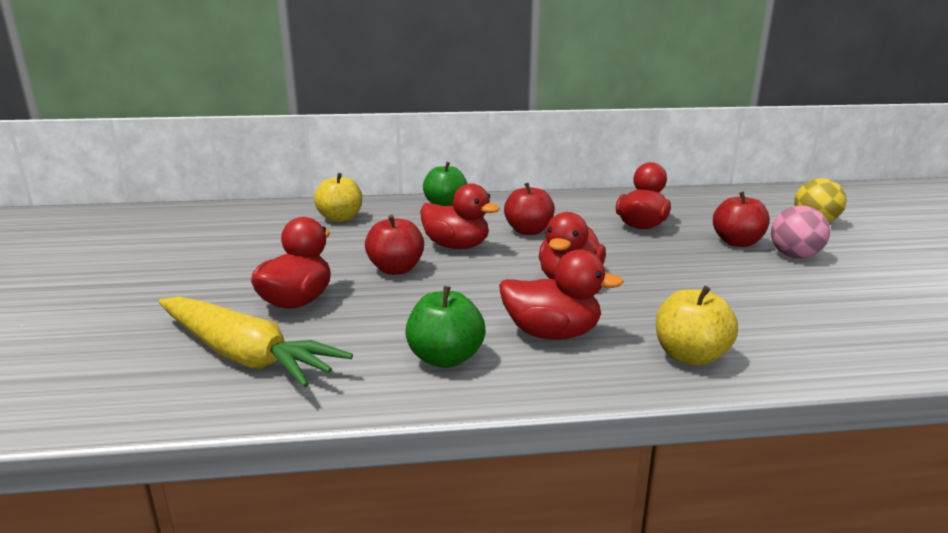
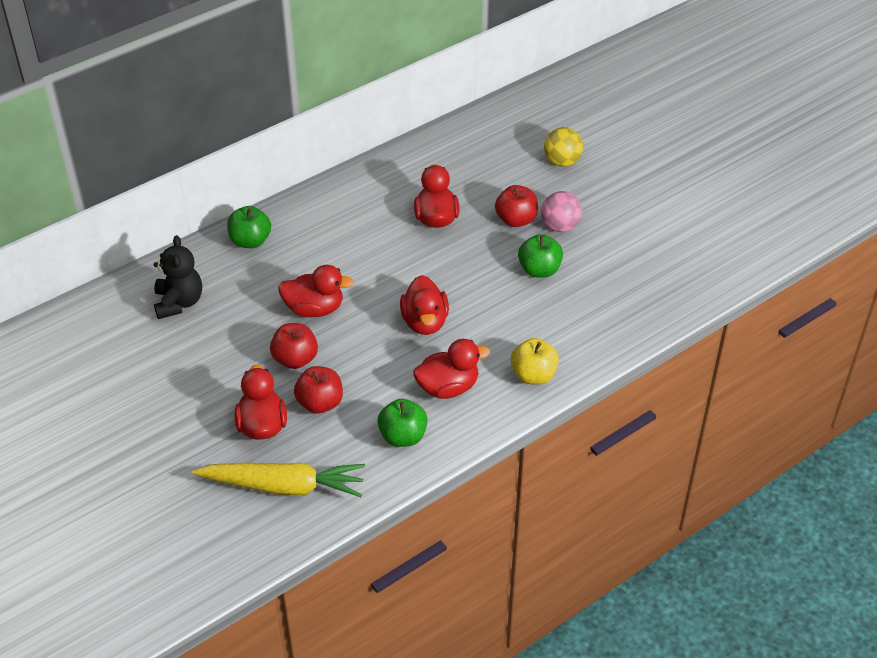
camera: 30 degrees left, 25 degrees up
yellow apple [314,173,362,222] -> black teddy bear [154,235,202,319]
red apple [504,183,555,235] -> red apple moved to [294,366,343,414]
none -> green apple [518,234,563,278]

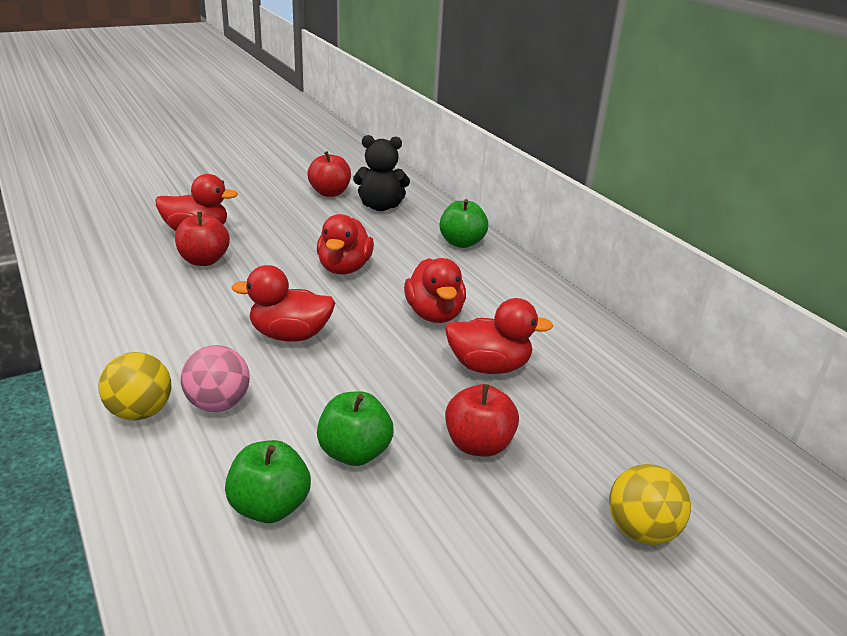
camera: 95 degrees right, 15 degrees down
yellow carrot [192,463,365,497] -> none
red apple [270,323,318,369] -> red apple moved to [307,151,351,197]
green apple [377,399,428,447] -> green apple moved to [225,440,311,523]
red duck [413,339,490,399] -> red duck moved to [404,258,466,323]
yellow apple [511,338,559,384] -> yellow ball [98,352,171,421]
pink ball [541,191,582,232] -> pink ball moved to [181,345,250,412]

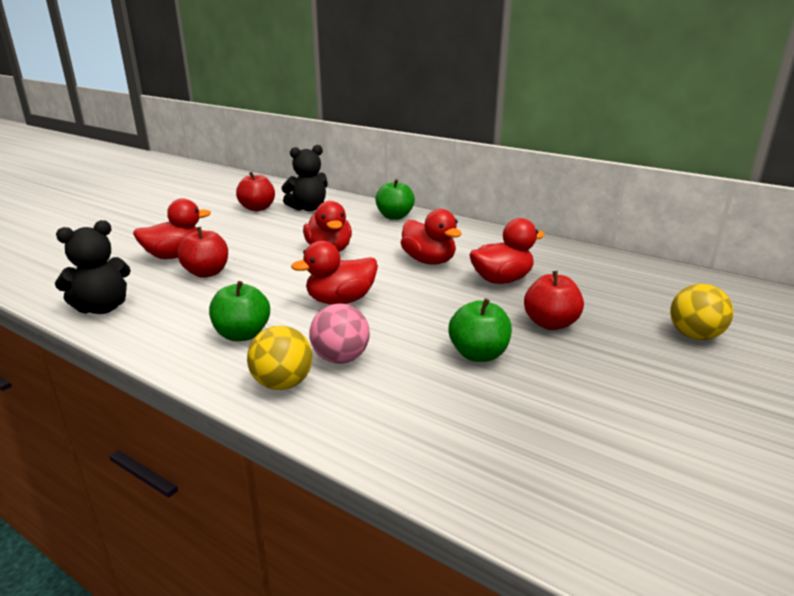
camera: 25 degrees left, 5 degrees down
green apple [225,440,311,523] -> green apple moved to [209,281,270,341]
none -> black teddy bear [55,220,131,314]

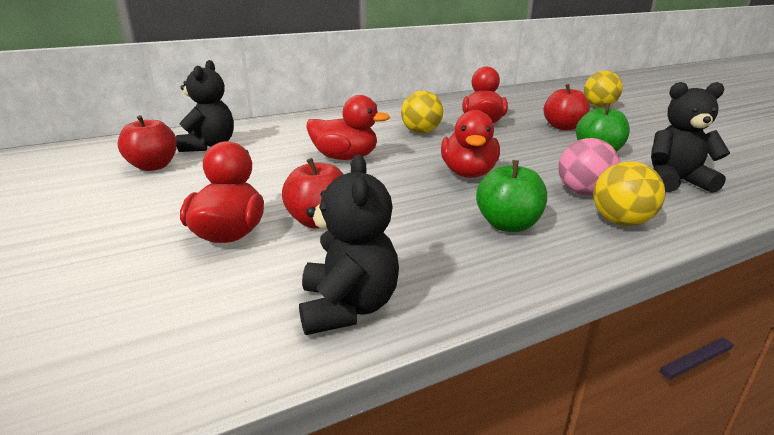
camera: 60 degrees left, 0 degrees up
green apple [375,179,415,220] -> none
red duck [401,209,462,265] -> yellow ball [401,91,443,134]
none -> black teddy bear [651,82,730,193]

